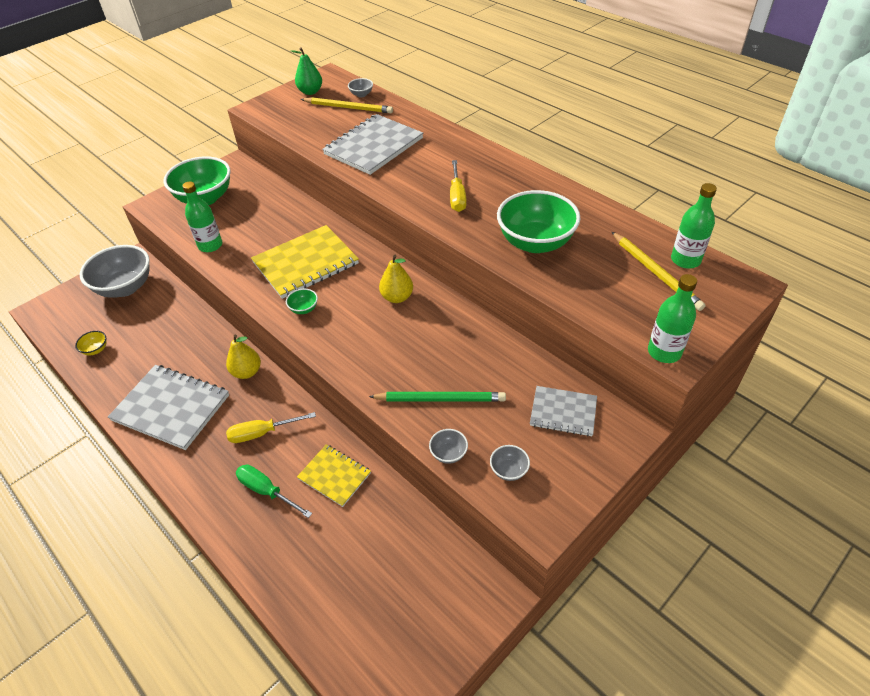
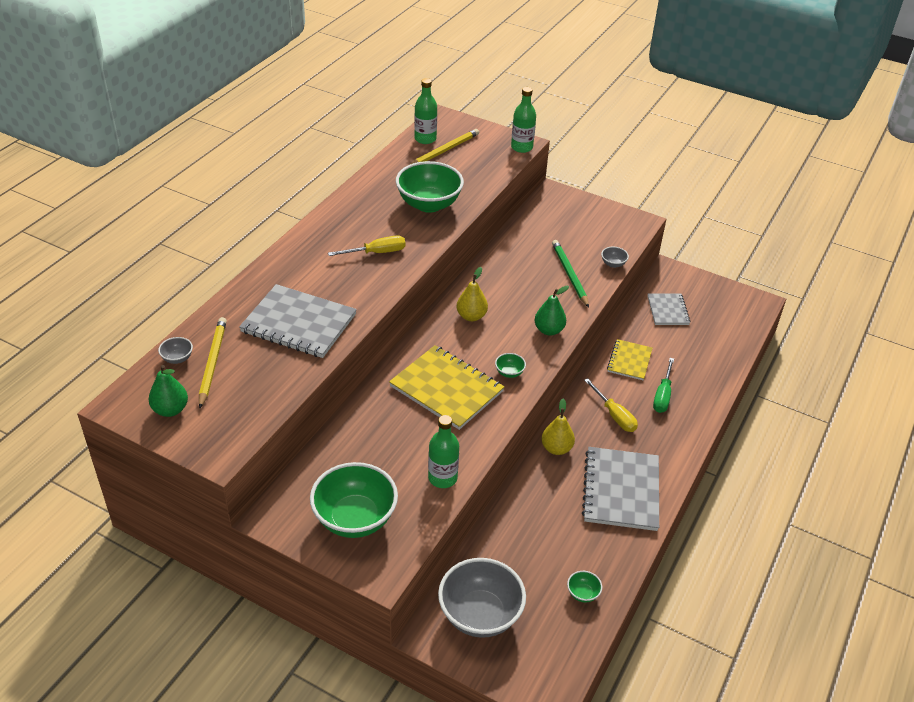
camera: 110 degrees left, 5 degrees down
yellow bowl [75,331,107,355] -> green bowl [567,571,602,602]
grey bowl [490,445,530,481] -> none
grey notebook [530,386,597,437] -> grey notebook moved to [648,293,690,325]
none -> green pear [534,286,569,335]

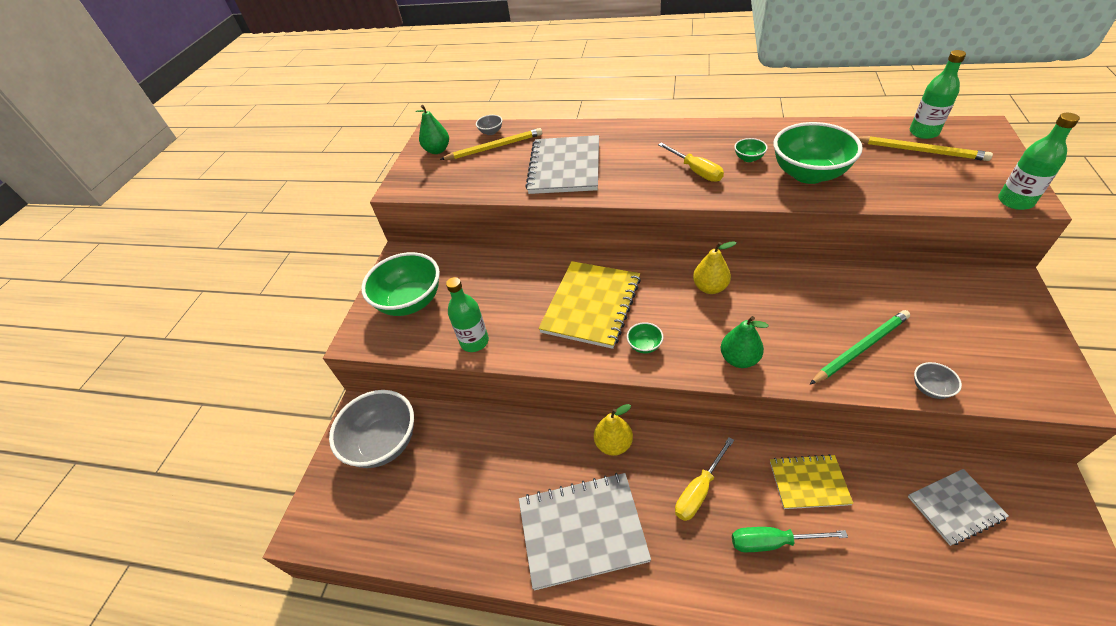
camera: 80 degrees right, 5 degrees up
green bowl [567,571,602,602] -> green bowl moved to [734,138,768,162]

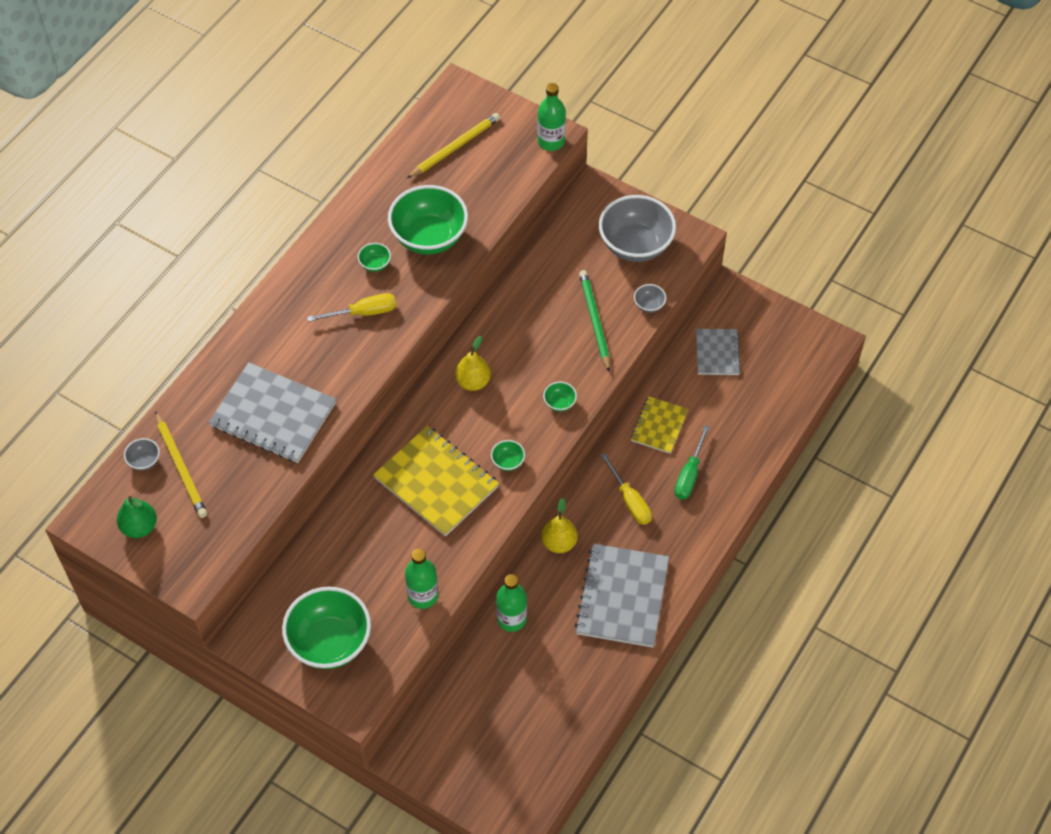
camera: 75 degrees left, 10 degrees up
grey bowl [329,390,414,468] -> grey bowl moved to [599,195,676,262]
yellow pencil [440,128,542,160] -> yellow pencil turned 150 degrees clockwise [155,411,207,518]
green pear [721,316,768,368] -> green bowl [543,382,577,412]
green bottle [910,50,966,139] -> green bottle moved to [496,574,527,632]

